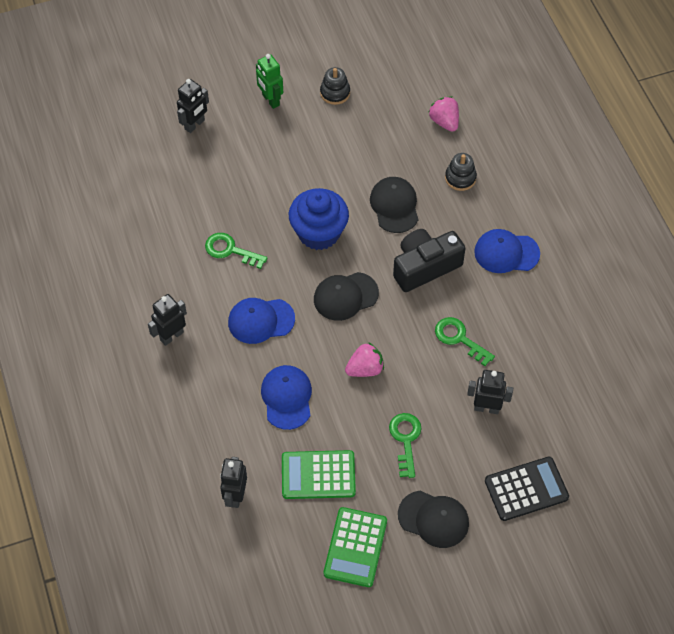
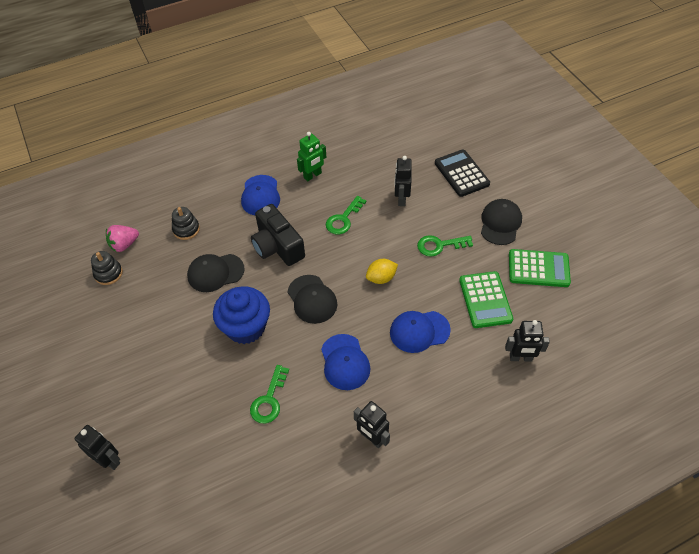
camera: 95 degrees left, 5 degrees down
green robot [256,54,283,109] -> green robot moved to [297,132,326,181]
black stacking toy [320,67,350,105] -> black stacking toy moved to [91,251,123,285]
pink strawberry [345,342,384,377] -> yellow lemon [366,259,398,284]

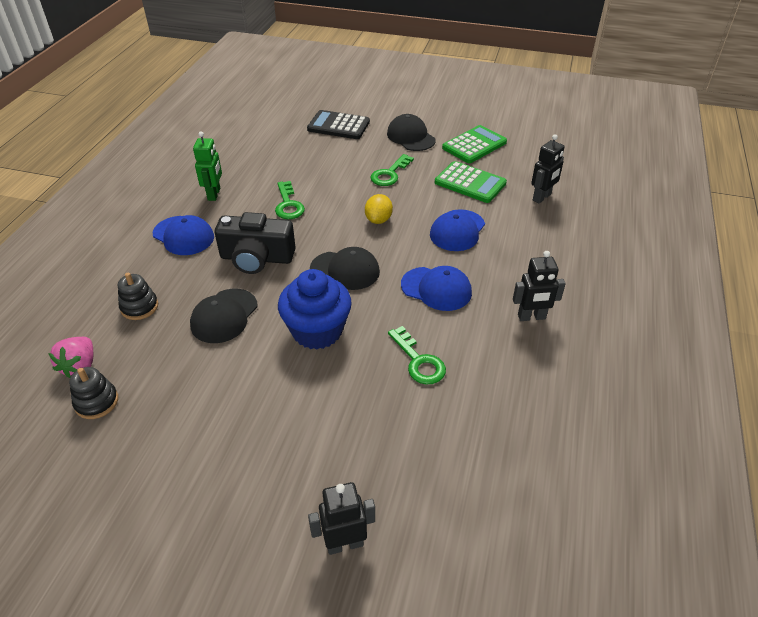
camera: 50 degrees left, 10 degrees down
black robot [394,156,412,206] -> none

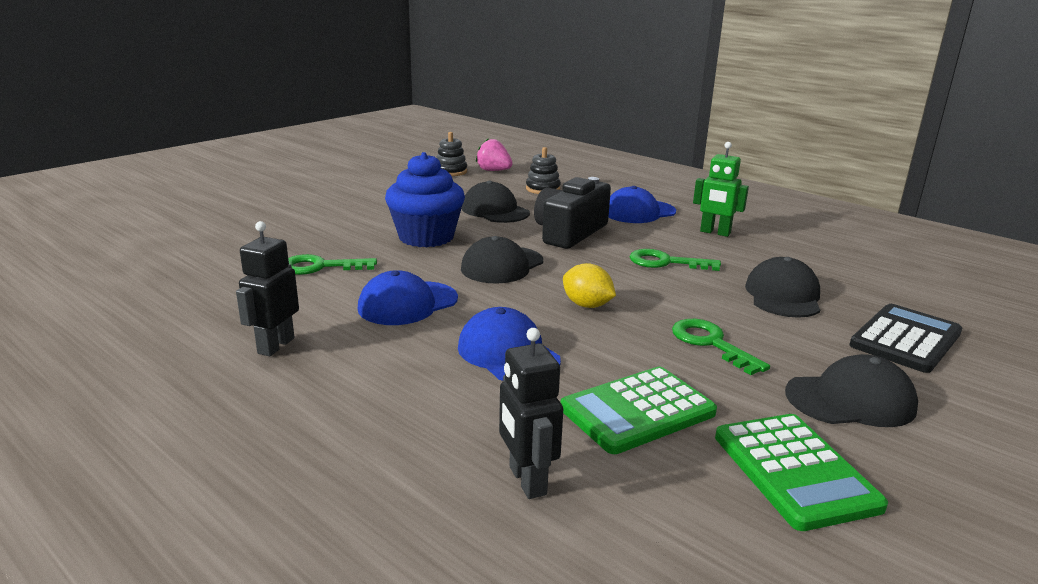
camera: 115 degrees right, 20 degrees down
black robot [308,482,375,555] -> none
none -> black cap [745,257,820,318]

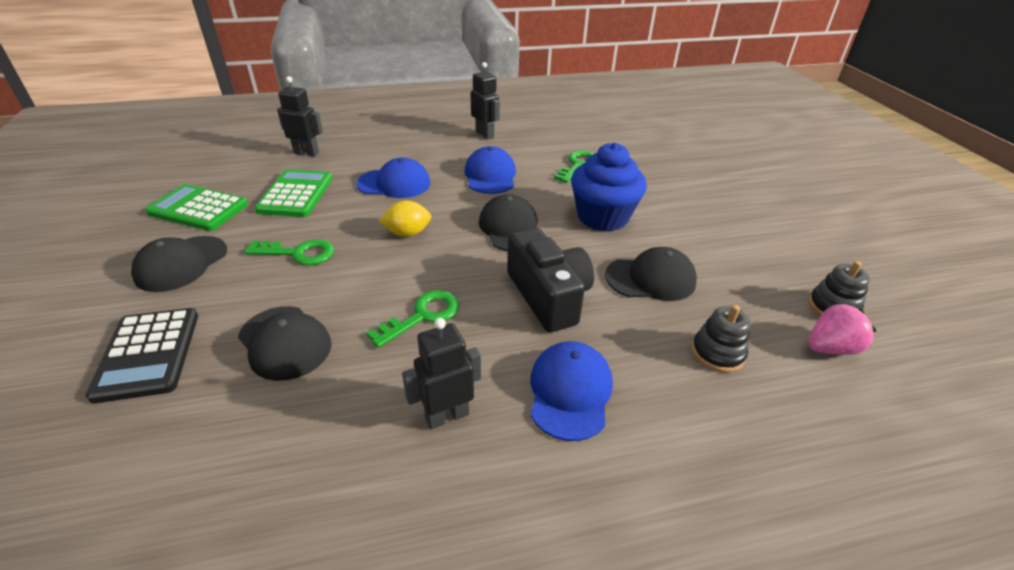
camera: 125 degrees right, 15 degrees up
green robot [693,142,749,237] -> black robot [402,318,481,429]

